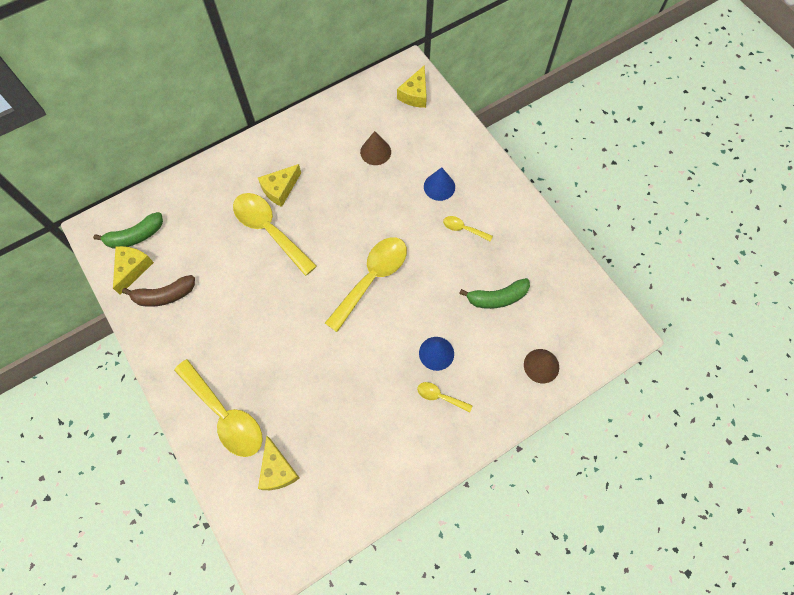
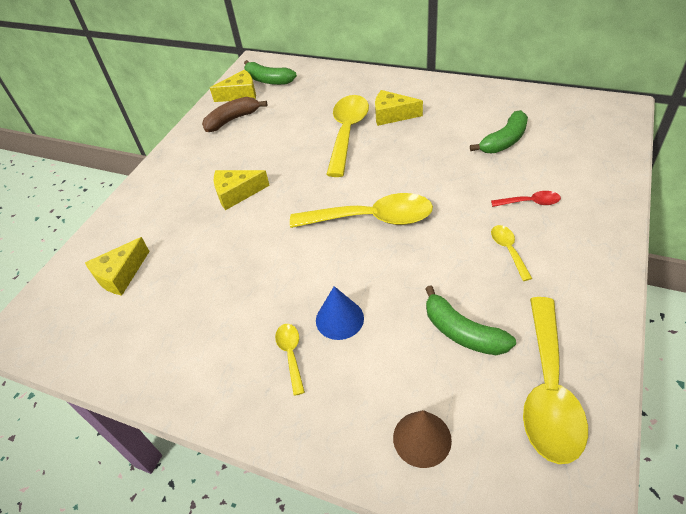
camera: 60 degrees right, 20 degrees down
brown banana [122,275,195,307] -> brown banana turned 105 degrees clockwise [202,97,268,132]
yellow spoon [174,359,263,457] -> yellow spoon moved to [523,297,588,464]
brown cone [360,131,391,165] -> green banana [470,110,528,153]
yellow cheese [397,65,427,108] -> yellow cheese moved to [214,170,270,210]
blue cone [424,167,455,201] -> red spoon [491,191,561,207]

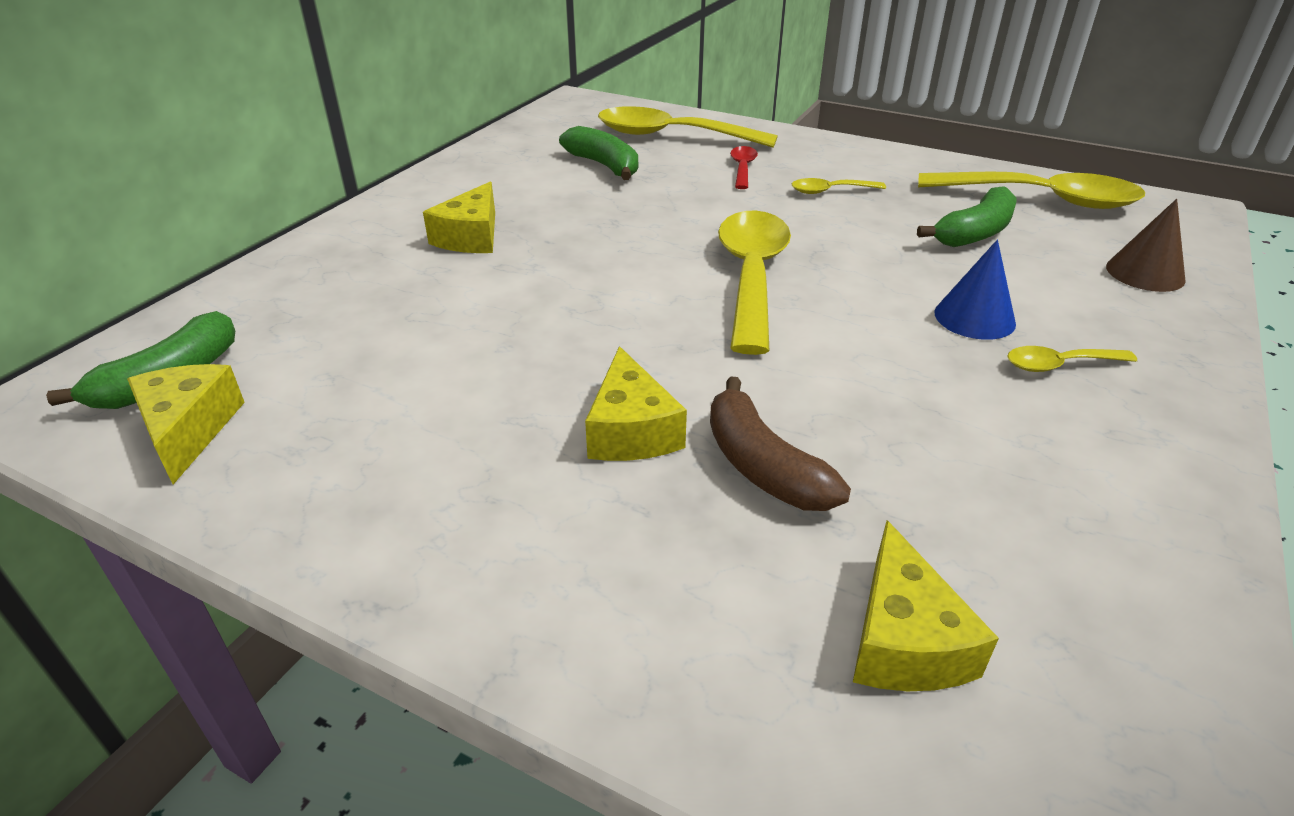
camera: 90 degrees left, 10 degrees down
yellow cheese [85,237,150,296] -> yellow cheese turned 45 degrees clockwise [853,520,999,691]
brown banana [202,97,268,132] -> brown banana moved to [710,376,851,511]
yellow spoon [326,95,369,177] -> yellow spoon moved to [598,106,778,147]

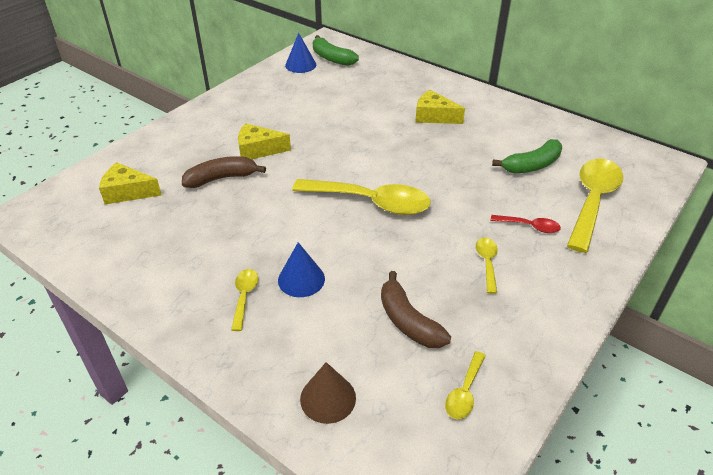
camera: 100 degrees right, 5 degrees up
yellow cheese [127,364,245,484] -> blue cone [285,33,316,73]
green banana [917,186,1017,247] -> brown banana [381,271,451,348]
yellow spoon [918,172,1145,209] -> yellow spoon [445,351,486,419], size x0.46

